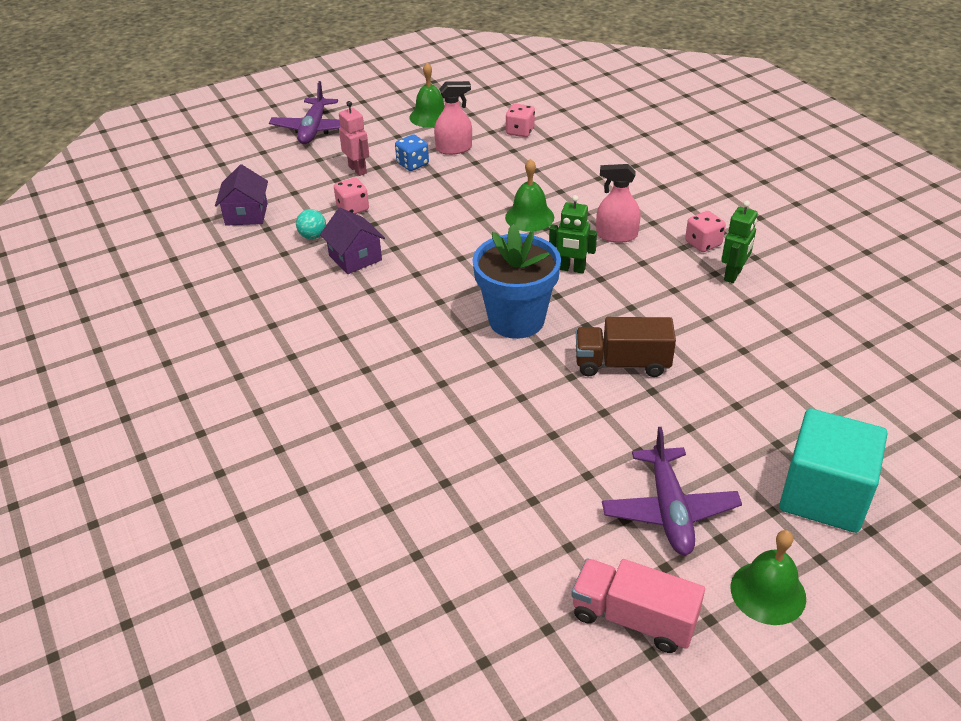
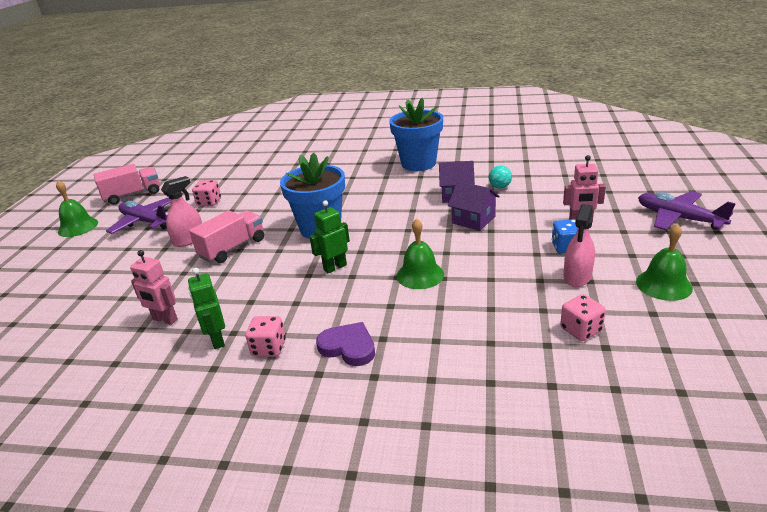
camera: 130 degrees right, 10 degrees down
purple house [215,164,268,226] -> purple house moved to [448,181,500,231]
pink dice [334,178,369,214] -> pink dice moved to [192,180,221,206]
brown truck [576,317,676,377] -> pink truck [189,210,264,263]
pink spray bottle [596,164,641,243] -> pink spray bottle moved to [161,176,202,247]
turquoise cube [779,408,887,533] -> none
none -> pink robot [130,250,178,325]
none -> purple heart [316,322,375,366]
none -> blue flower pot [389,98,443,171]

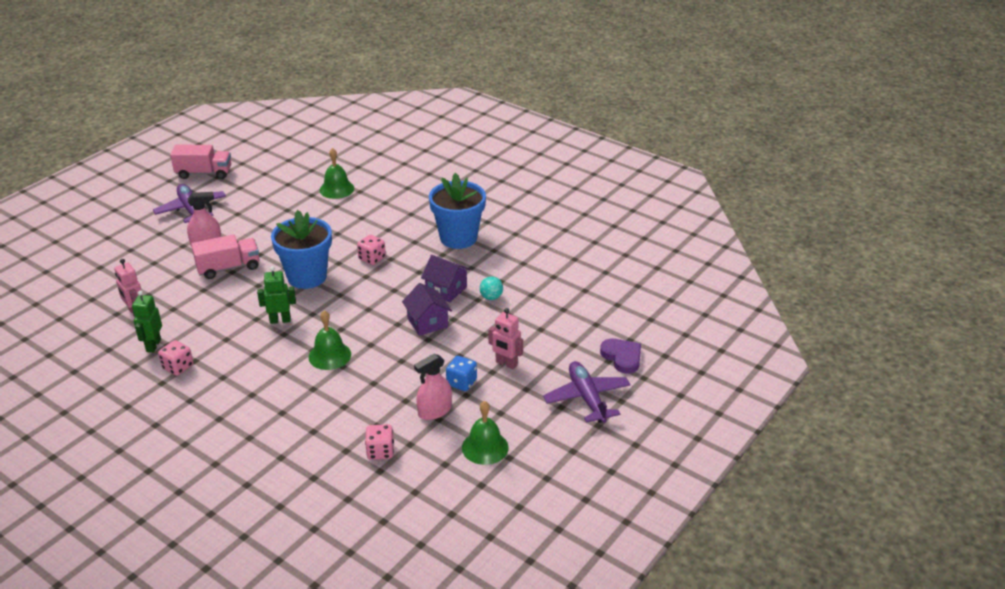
camera: 25 degrees right, 5 degrees up
green bell [56,180,98,237] -> green bell moved to [319,148,354,199]
pink dice [192,180,221,206] -> pink dice moved to [357,235,386,265]
purple heart [316,322,375,366] -> purple heart moved to [600,338,641,374]

